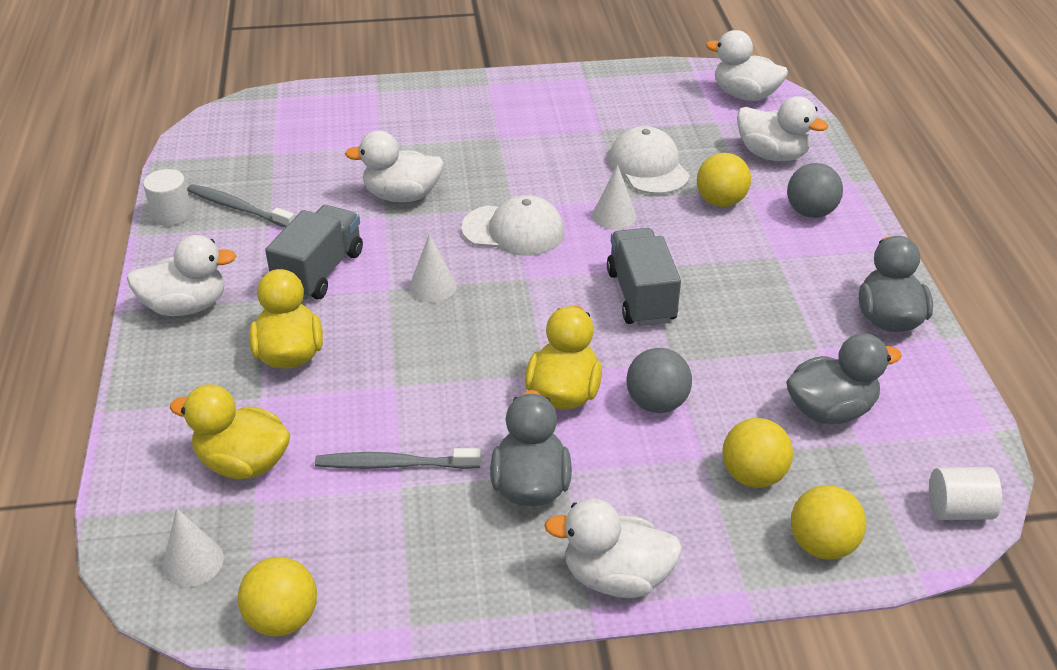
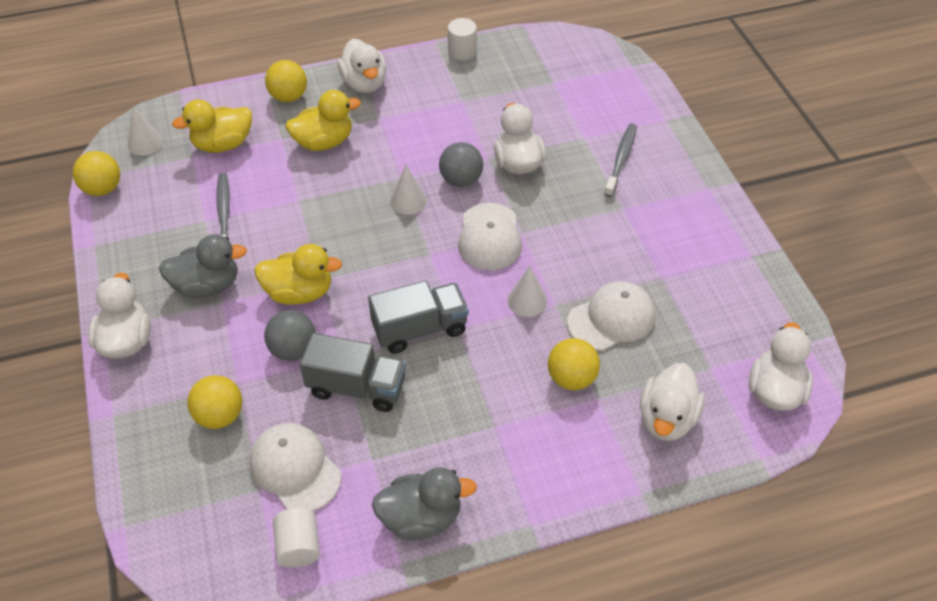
camera: 80 degrees right, 10 degrees up
yellow duck [170,384,290,479] -> yellow duck turned 120 degrees counterclockwise [172,99,252,153]
grey toothbrush [187,184,295,228] -> grey toothbrush moved to [604,123,637,197]
grey truck [265,205,363,300] -> grey truck moved to [300,333,406,412]
grey duck [786,333,902,424] -> white cap [250,423,341,511]
grey ball [787,163,843,218] -> grey ball moved to [439,142,483,187]
yellow ball [791,485,866,560] -> yellow ball moved to [265,60,307,102]
white cylinder [929,467,1002,520] -> white cylinder moved to [273,508,320,568]

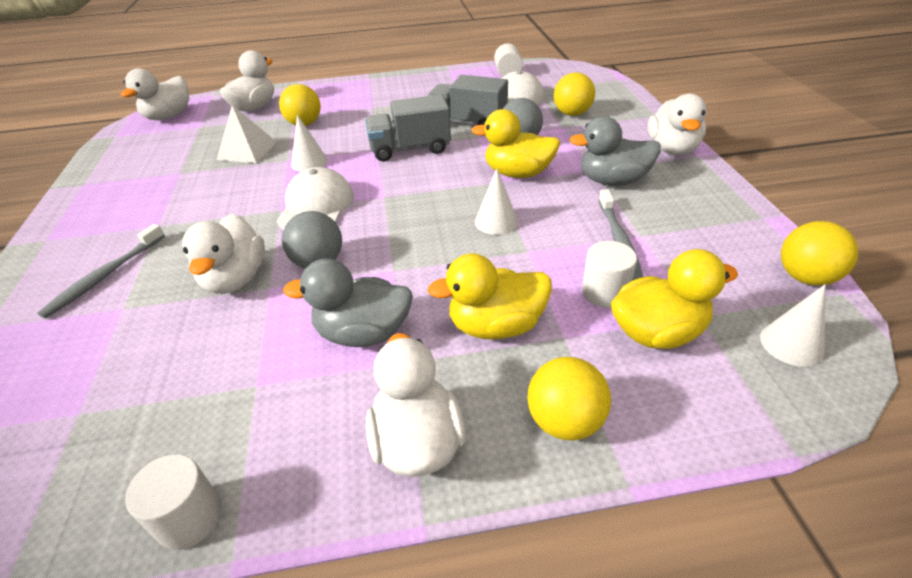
camera: 170 degrees left, 10 degrees down
grey duck [372,467,477,540] -> grey duck moved to [283,258,413,347]
white cone [390,165,427,215] -> white cone moved to [475,168,518,235]
white cap [567,281,655,351] -> white pyramid [217,105,277,163]
none -> white cylinder [582,241,637,308]

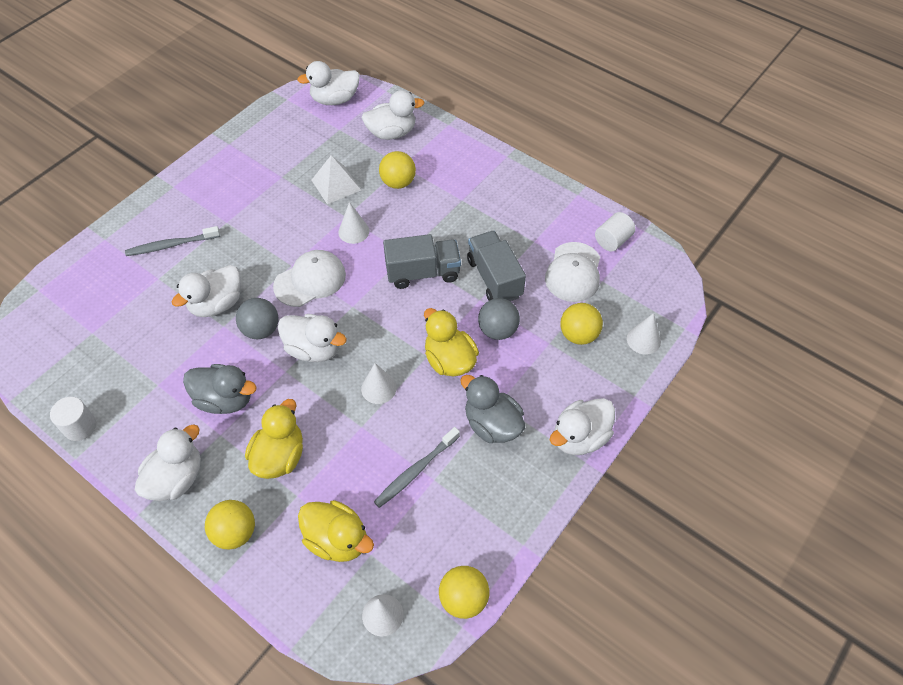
camera: 45 degrees right, 15 degrees up
grey duck [283,258,413,347] -> grey duck turned 150 degrees clockwise [183,364,257,414]
grey truck [365,94,451,161] -> grey truck turned 135 degrees clockwise [383,234,461,289]
yellow duck [427,253,552,339] -> yellow duck turned 75 degrees clockwise [245,399,303,479]
white cylinder [582,241,637,308] -> none
none -> white duck [278,314,347,362]
none -> white cone [627,313,661,354]

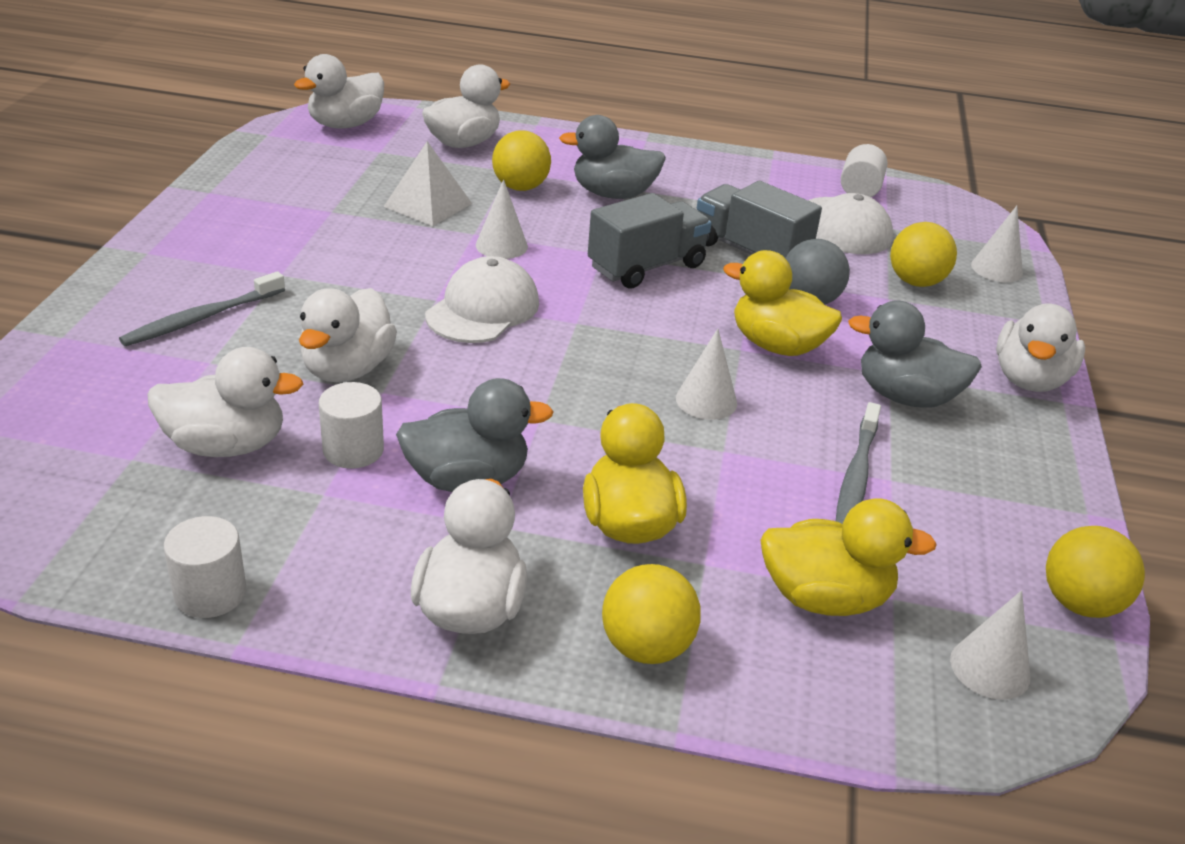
camera: 30 degrees left, 20 degrees down
grey ball [236,298,278,339] -> none
white duck [278,314,347,362] -> white duck moved to [147,347,303,457]
none -> white cylinder [319,382,384,469]
none -> grey duck [559,115,666,199]

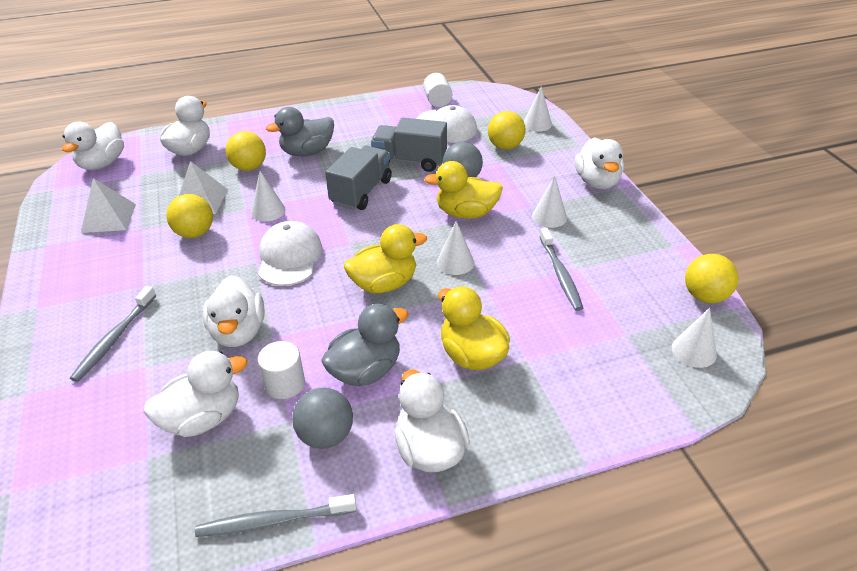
camera: 25 degrees left, 5 degrees up
white cylinder [164,516,247,618] -> grey toothbrush [195,494,356,537]
yellow ball [602,564,701,664] -> yellow ball moved to [166,194,213,238]
yellow duck [760,498,937,616] -> yellow duck moved to [344,224,427,293]
grey duck [848,301,982,408] -> white cone [532,176,567,228]
none -> white pyramid [81,178,136,233]
none -> grey ball [292,388,353,449]

